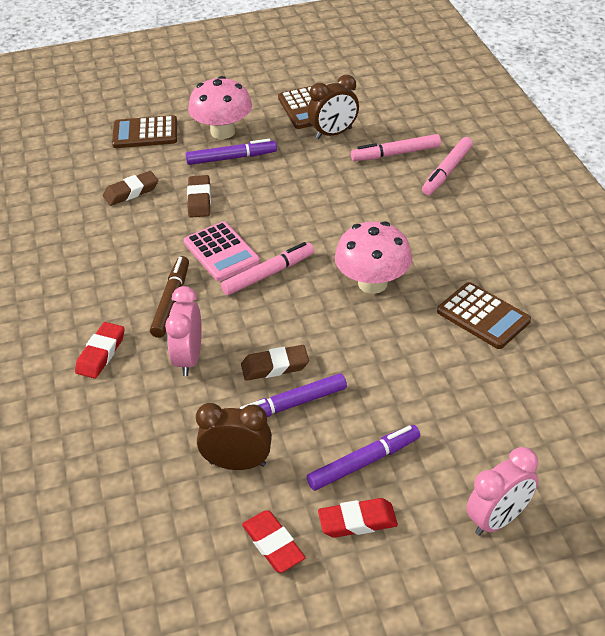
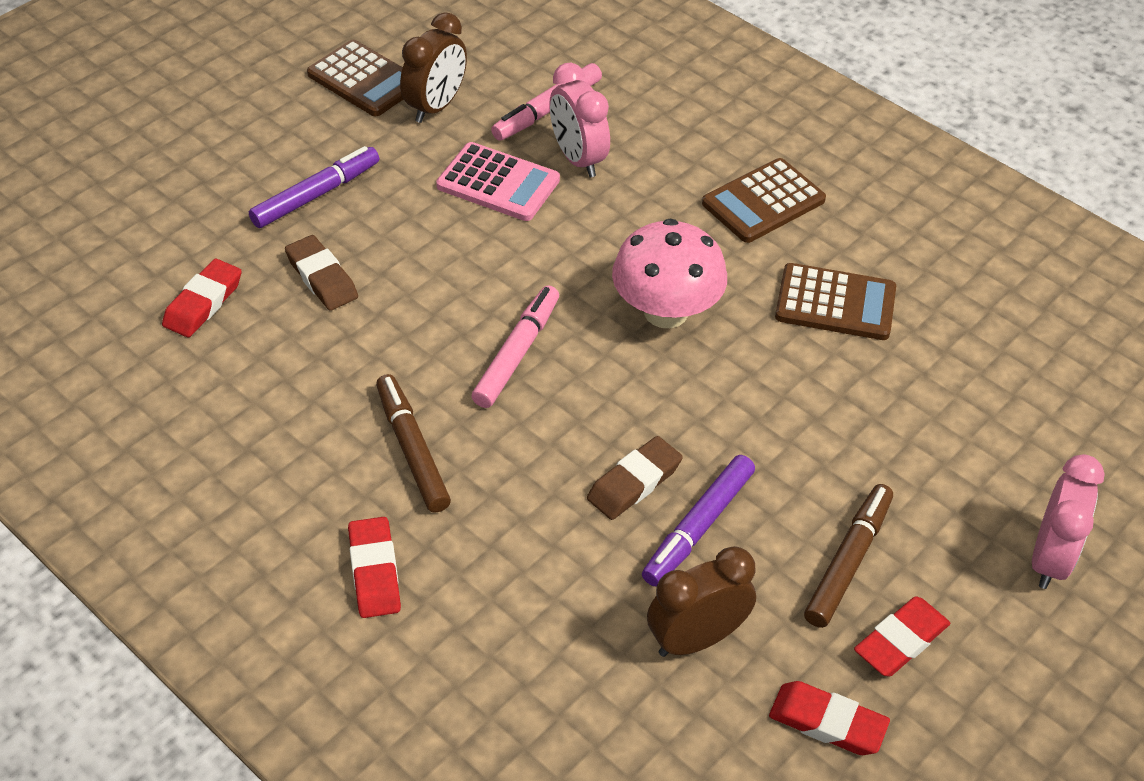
camera: 35 degrees left, 5 degrees up
brown eraser [103,171,158,206] -> red eraser [162,259,242,337]
brown calculator [112,115,177,148] -> brown calculator moved to [702,158,826,243]
pink clock [165,286,202,376] -> pink clock moved to [549,63,610,177]
pink calculator [184,221,260,281] -> pink calculator moved to [436,142,560,221]
pink mushroom [188,76,252,139] -> none
purple marker [307,425,420,491] -> brown marker [804,484,893,628]
pink marker [422,137,473,195] -> none

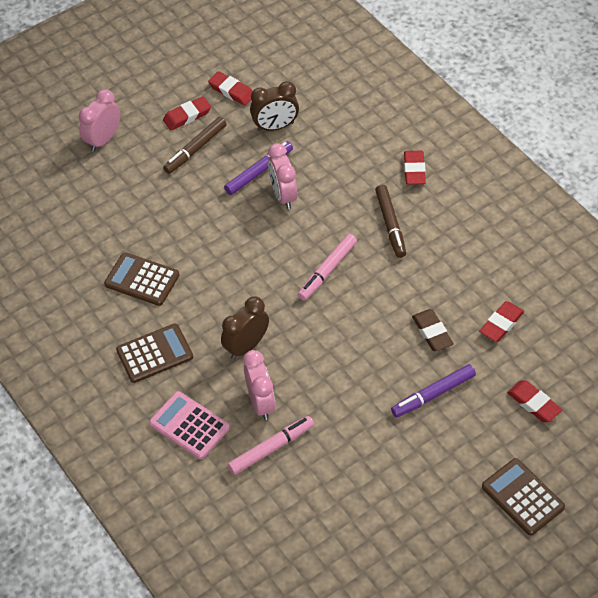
camera: 165 degrees left, 5 degrees up
brown calculator [307,40,403,116] -> brown calculator moved to [482,458,565,536]
brown clock [400,12,467,123] -> brown clock moved to [221,296,269,359]
pink calculator [436,142,560,221] -> pink calculator moved to [149,391,230,459]
brown eraser [587,436,683,520] -> pink clock [268,143,297,209]
pink mushroom [612,218,727,328] -> none
none -> red eraser [507,380,562,422]

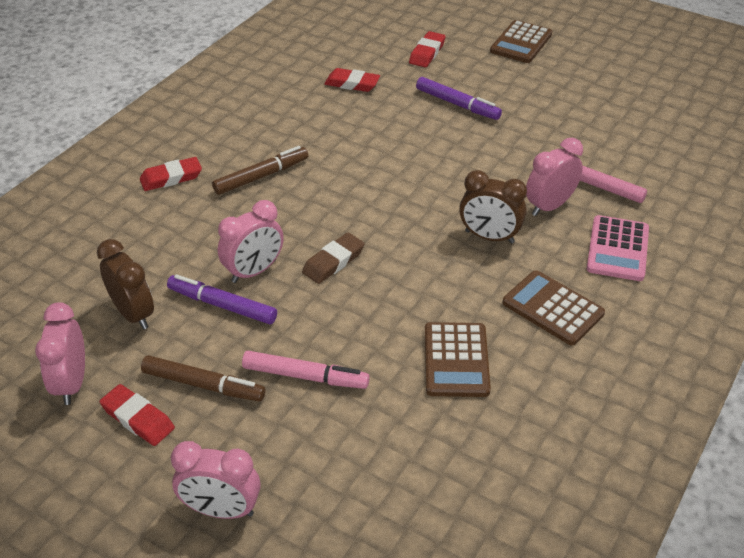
camera: 115 degrees left, 10 degrees down
red eraser [208,71,252,106] -> pink clock [35,302,85,405]
pink marker [298,234,357,301] -> pink marker moved to [242,351,370,389]
brown eraser [412,309,454,351] -> brown eraser moved to [302,233,365,284]

